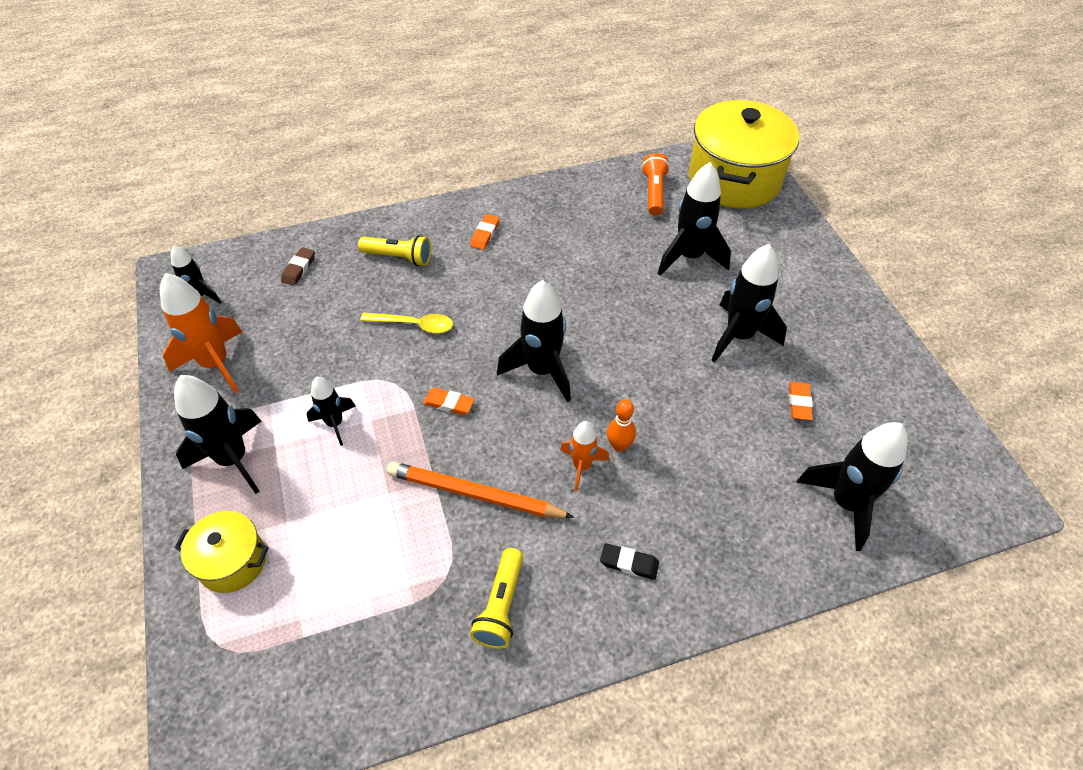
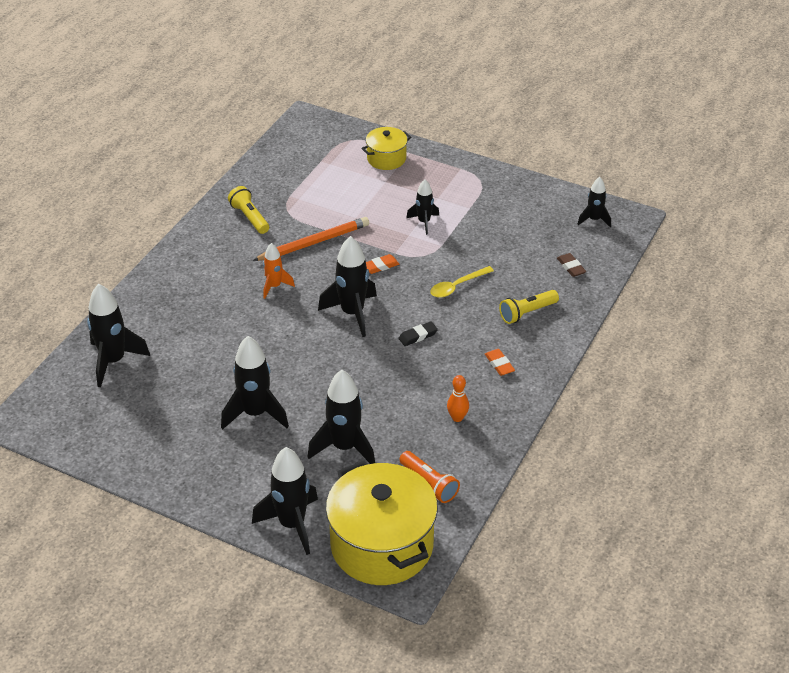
camera: 135 degrees right, 10 degrees down
orange rocket [160,273,242,393] -> none
black rocket [174,375,261,494] -> black rocket moved to [252,447,318,555]
black eraser [600,543,659,580] -> black eraser moved to [398,321,438,346]
orange bowling pin [607,400,636,452] -> orange bowling pin moved to [447,375,469,422]
orange eraser [789,382,813,420] -> none

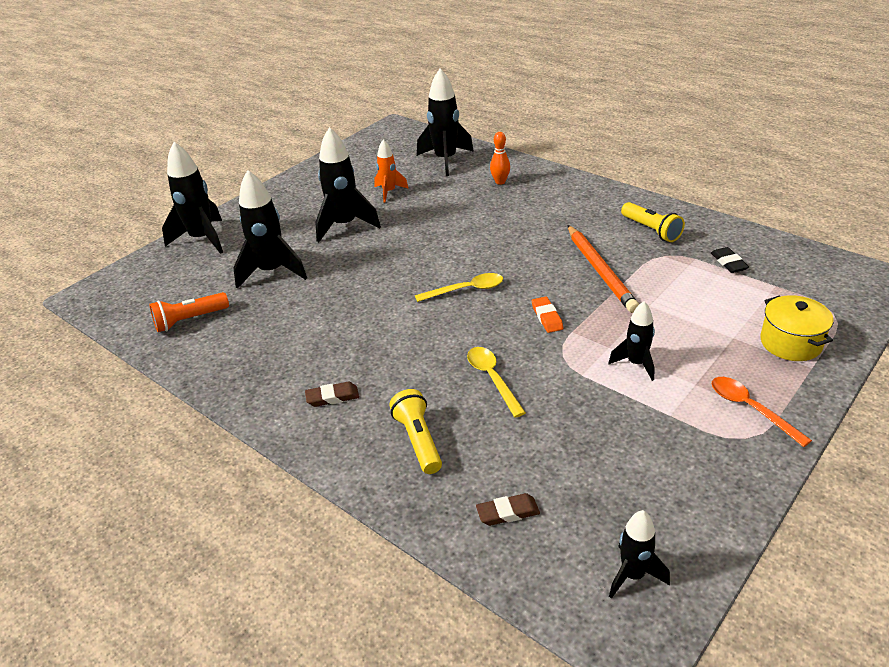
camera: 105 degrees right, 5 degrees down
yellow flashlight [228,186,269,234] -> yellow flashlight turned 75 degrees clockwise [621,202,685,242]
orange rocket [263,243,295,299] -> orange rocket moved to [374,139,409,203]
black rocket [318,236,377,337] -> yellow spoon [415,273,503,302]
yellow pot [326,460,438,585] -> none
black eraser [398,321,438,346] -> black eraser moved to [711,247,749,273]
orange bowling pin [447,375,469,422] -> orange bowling pin moved to [490,132,510,185]
orange eraser [485,349,515,376] -> brown eraser [305,382,359,407]
none -> orange spoon [712,377,812,447]

